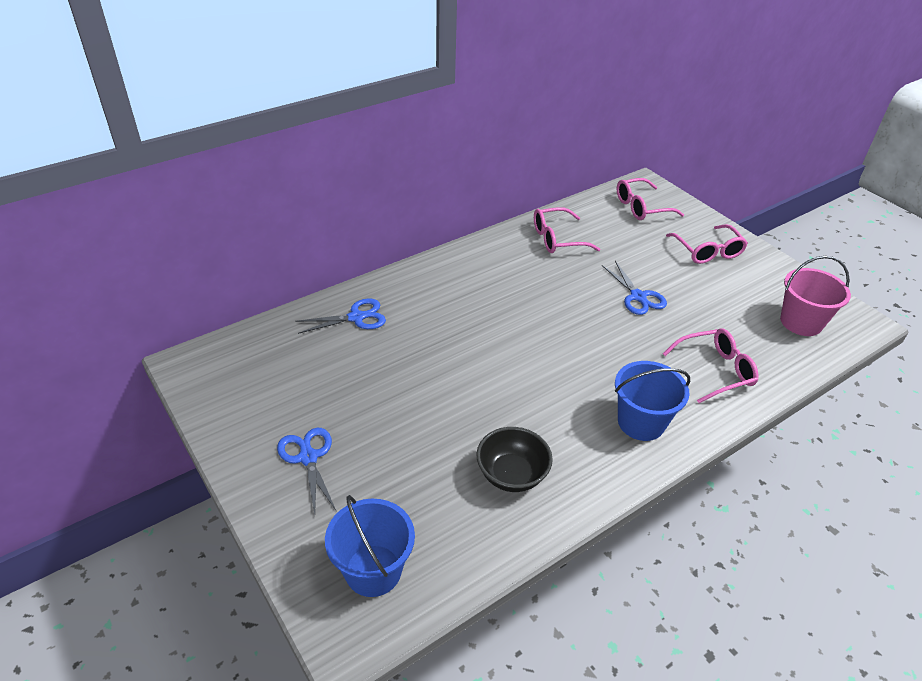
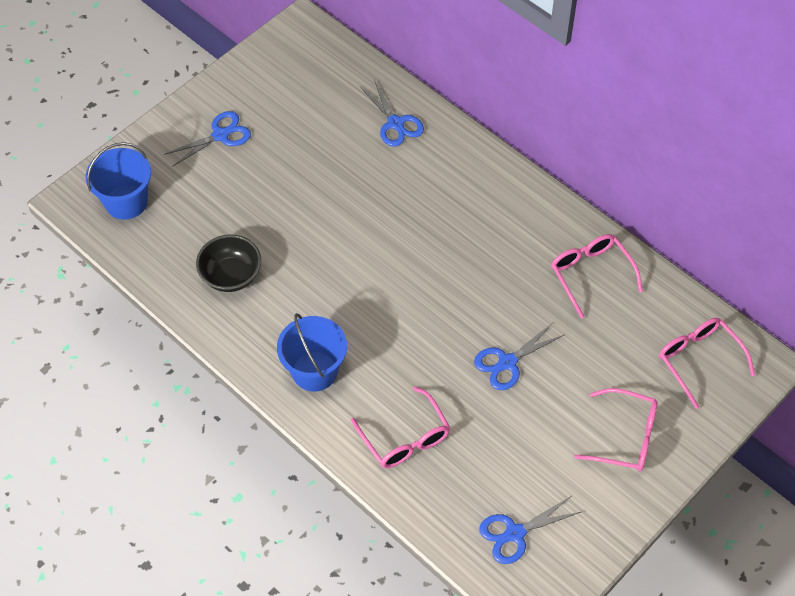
camera: 80 degrees right, 15 degrees up
pink glasses [666,224,748,264] -> pink glasses turned 135 degrees counterclockwise [574,388,658,471]
pink bucket [780,256,851,336] -> blue scissors [479,496,581,564]

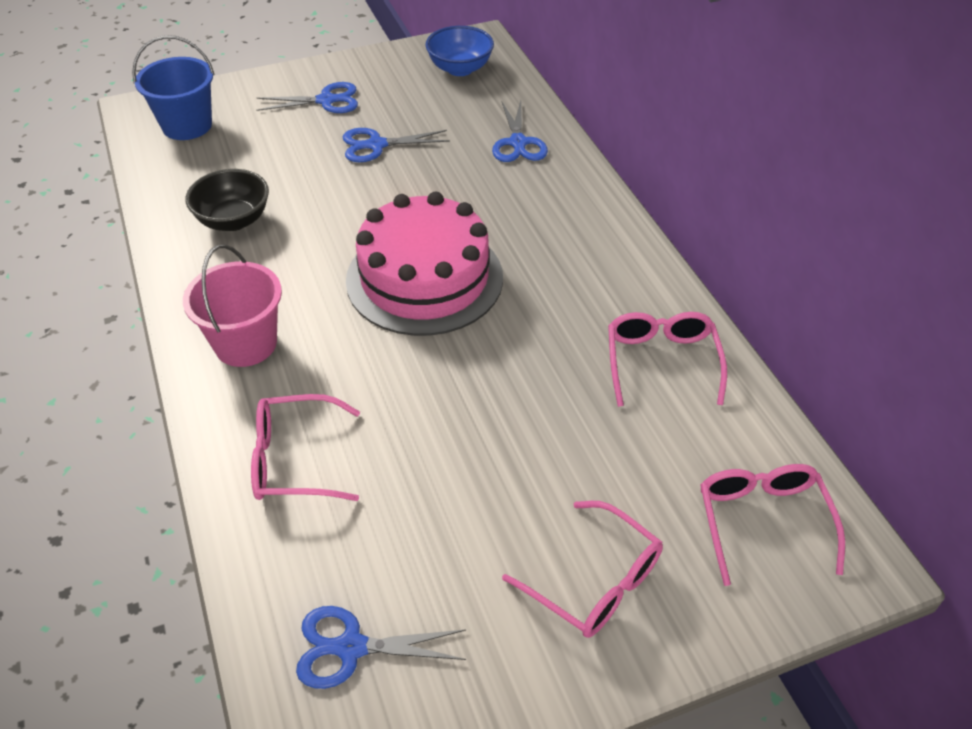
camera: 25 degrees right, 10 degrees down
blue bucket [277,313,347,392] -> pink bucket [183,244,282,367]
pink glasses [351,386,450,468] -> pink glasses turned 90 degrees clockwise [251,394,360,501]
blue scissors [474,323,564,390] -> blue scissors moved to [343,128,450,162]
none -> pink cake [346,192,503,336]
none -> blue bowl [425,26,494,76]

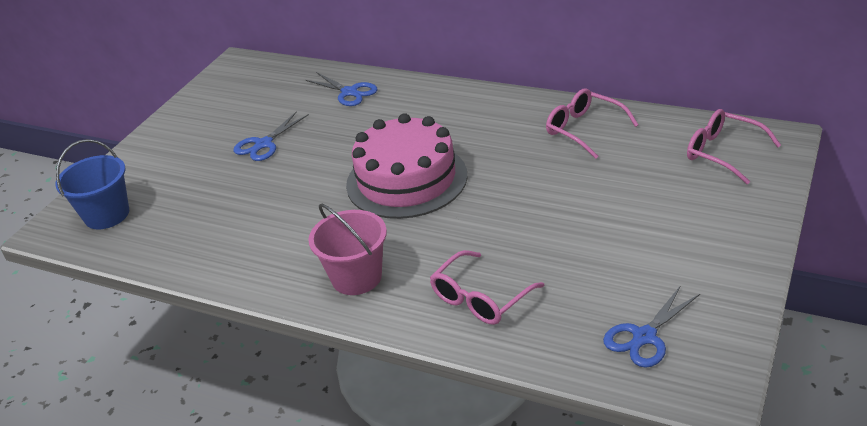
camera: 40 degrees left, 10 degrees down
black bowl [185,169,269,231] -> none
blue scissors [256,82,358,113] -> none
blue bowl [425,26,494,76] -> none
pink glasses [502,501,663,638] -> none

